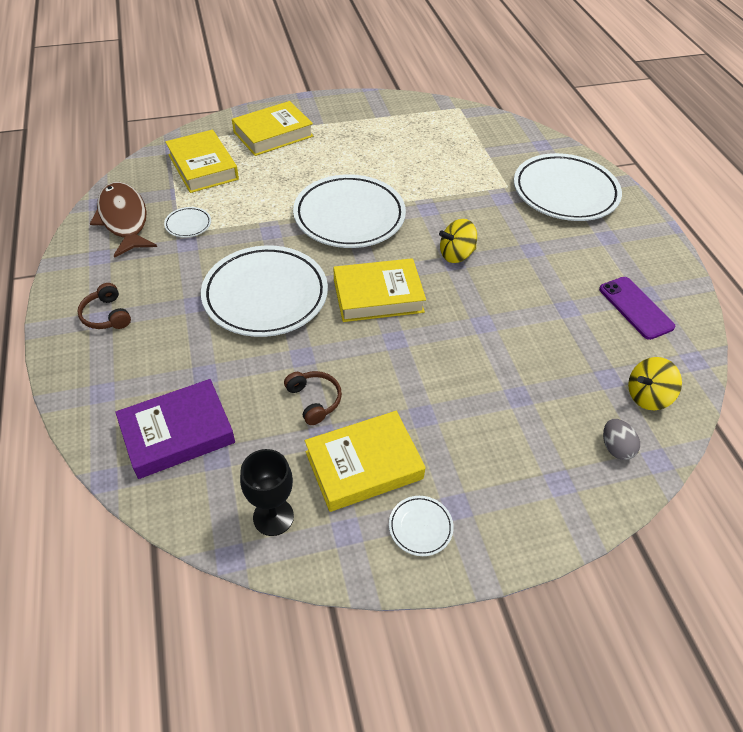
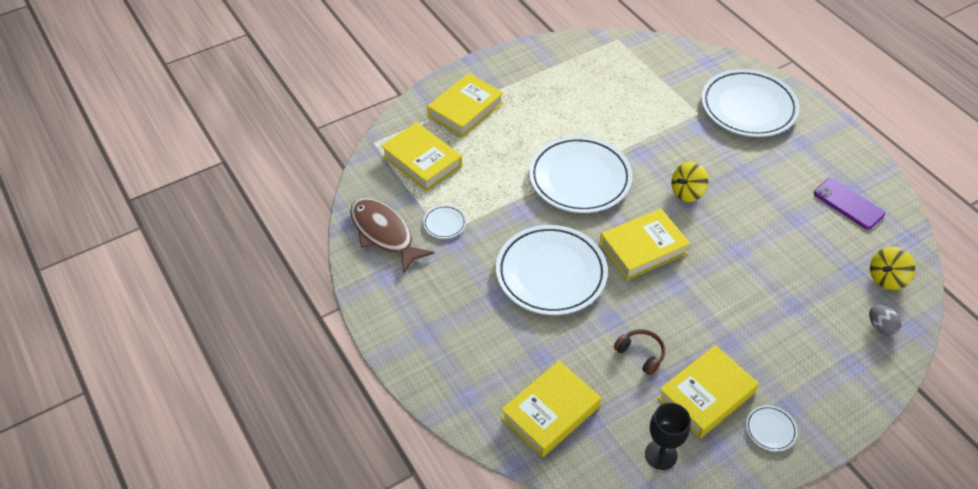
camera: 15 degrees left, 0 degrees up
brown headphones [77,283,131,329] -> none
purple book [115,379,235,479] -> yellow book [501,361,601,457]

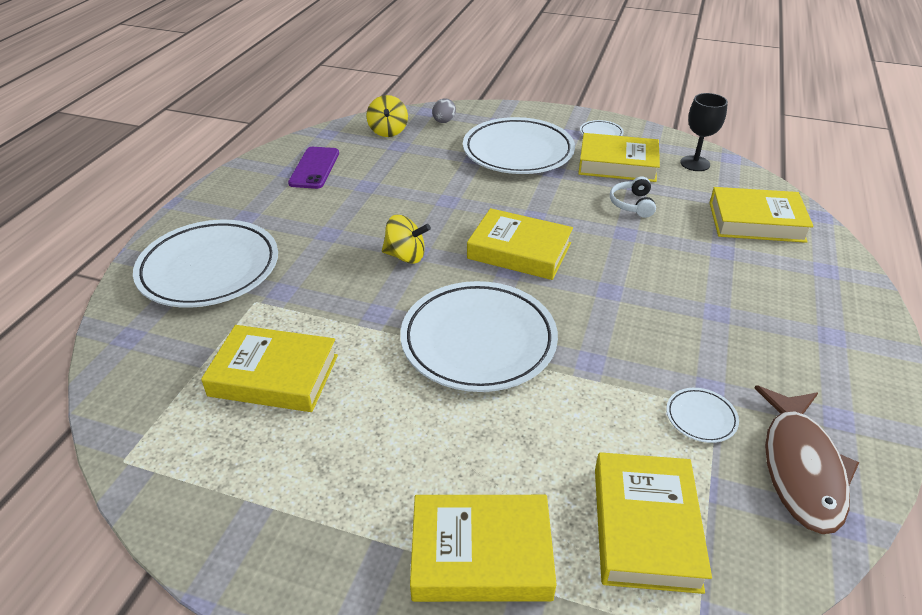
camera: 130 degrees left, 10 degrees down
white plate [496,225,608,315] -> white plate moved to [463,117,575,174]
brown headphones [614,329,665,375] -> white headphones [610,176,656,218]
yellow spinning top [870,247,915,290] -> yellow spinning top turned 75 degrees clockwise [366,95,408,137]
none -> yellow book [201,325,338,412]

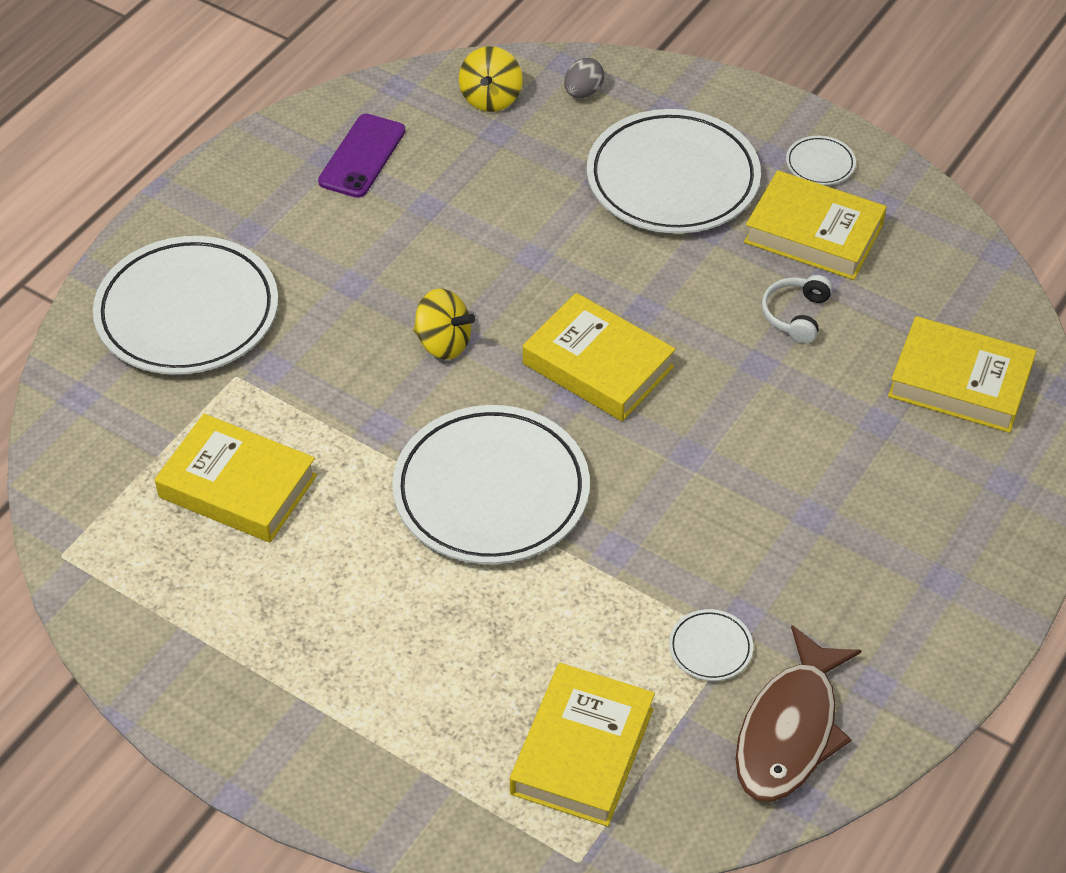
camera: 15 degrees right, 10 degrees up
yellow book [410,495,557,602] -> none
black goblet [680,93,728,171] -> none

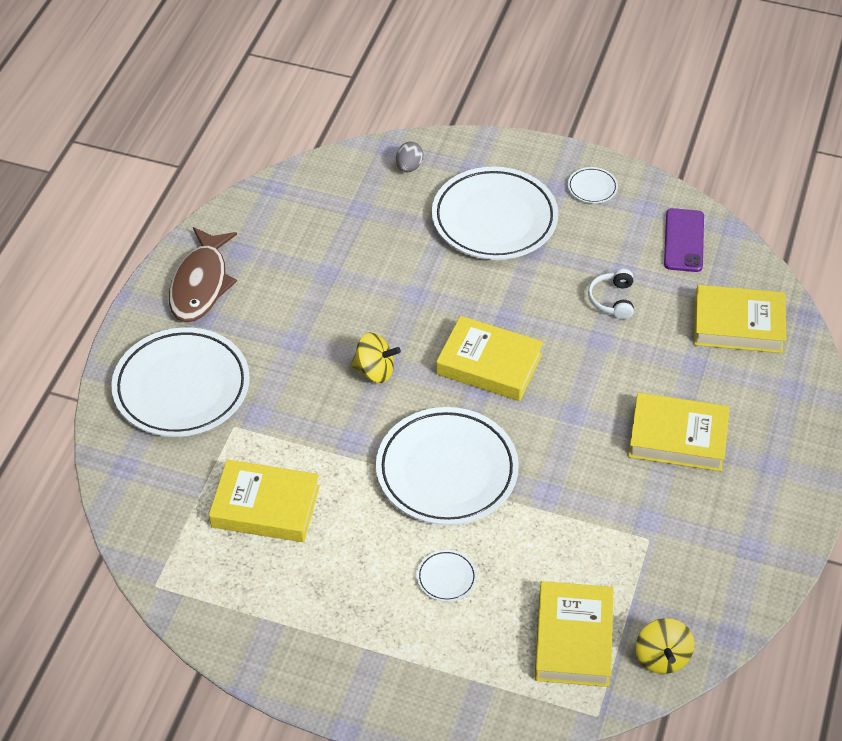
camera: 15 degrees left, 0 degrees up
purple phone [318,114,405,198] -> purple phone moved to [664,208,704,272]
yellow spinning top [459,46,522,112] -> yellow spinning top moved to [635,618,695,674]
white plate [669,609,753,681] -> white plate moved to [417,550,477,602]
brown fish [736,625,862,802] -> brown fish moved to [169,227,237,322]
yellow book [744,170,887,280] -> yellow book moved to [628,393,730,471]

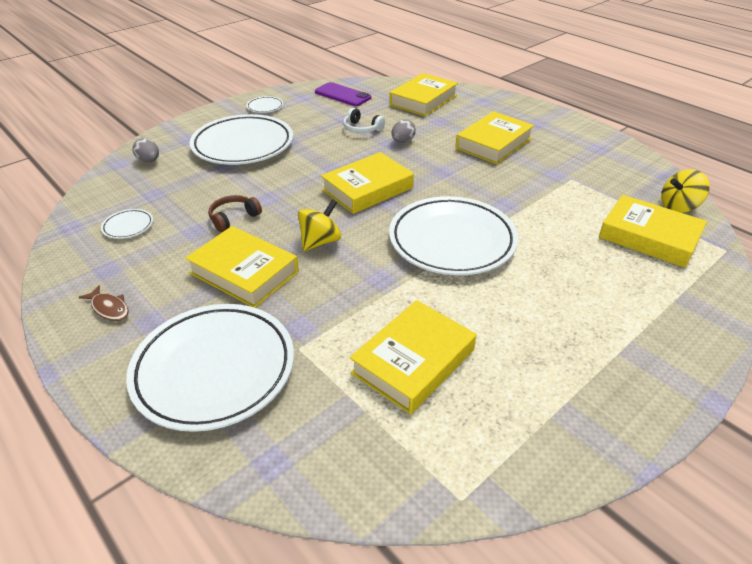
camera: 60 degrees left, 10 degrees down
brown fish [169,227,237,322] -> brown fish [79,285,129,321], size x0.46
white plate [417,550,477,602] -> white plate moved to [101,209,153,239]
yellow spinning top [635,618,695,674] -> yellow spinning top turned 135 degrees clockwise [661,169,709,213]
none -> yellow book [185,226,299,308]
none -> brown headphones [208,195,262,232]
none -> grey egg [392,119,416,143]

